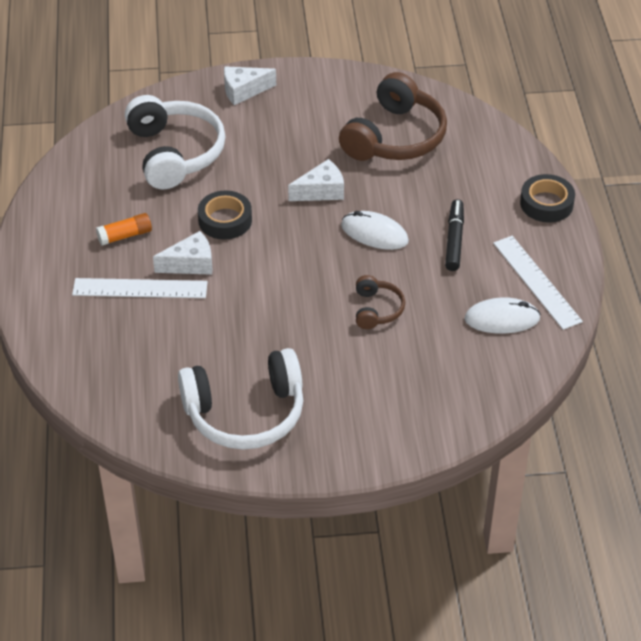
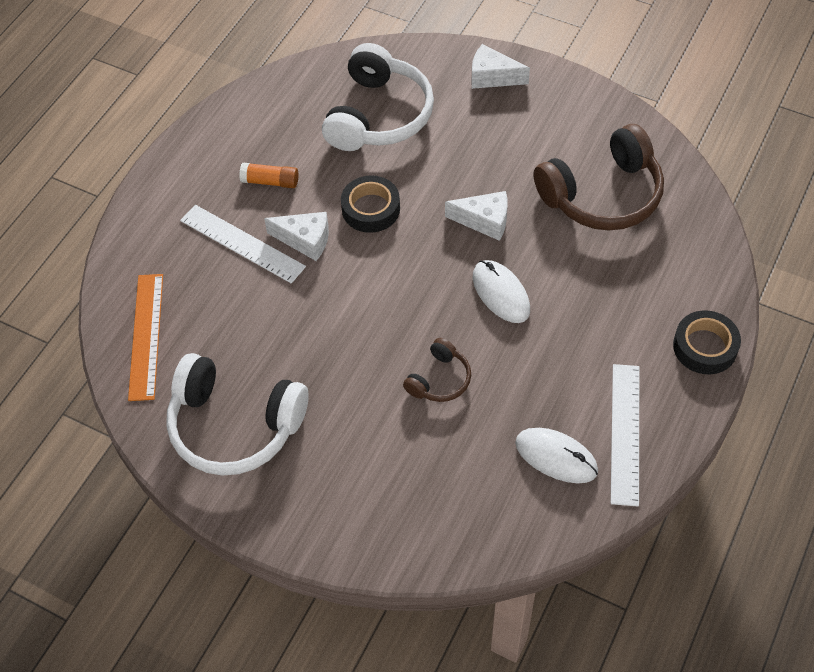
camera: 35 degrees right, 10 degrees up
black marker [445,199,464,271] -> none
none -> orange ruler [128,274,163,401]

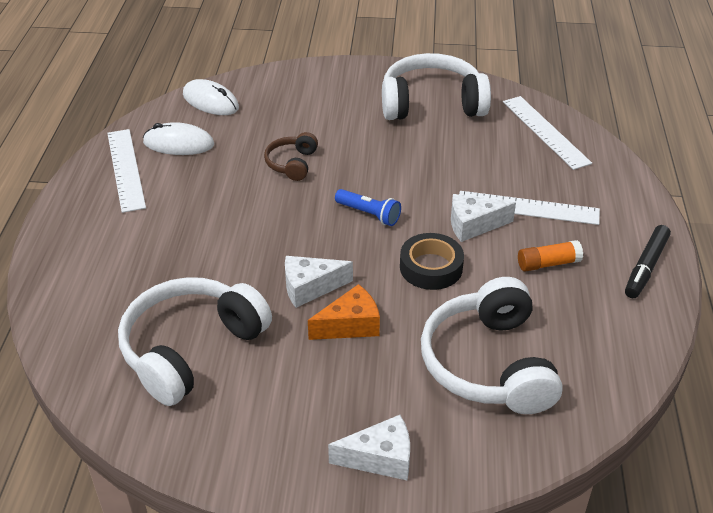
camera: 155 degrees right, 15 degrees down
orange ruler [128,274,163,401] -> white ruler [503,96,592,170]
white mouse [473,260,530,323] -> white mouse moved to [183,79,239,115]
brown headphones [534,124,664,230] -> white headphones [118,277,272,406]
black tape [673,310,741,374] -> none
none -> orange cheese [308,284,380,340]
none -> blue flashlight [335,189,401,226]
none -> black marker [625,225,671,298]

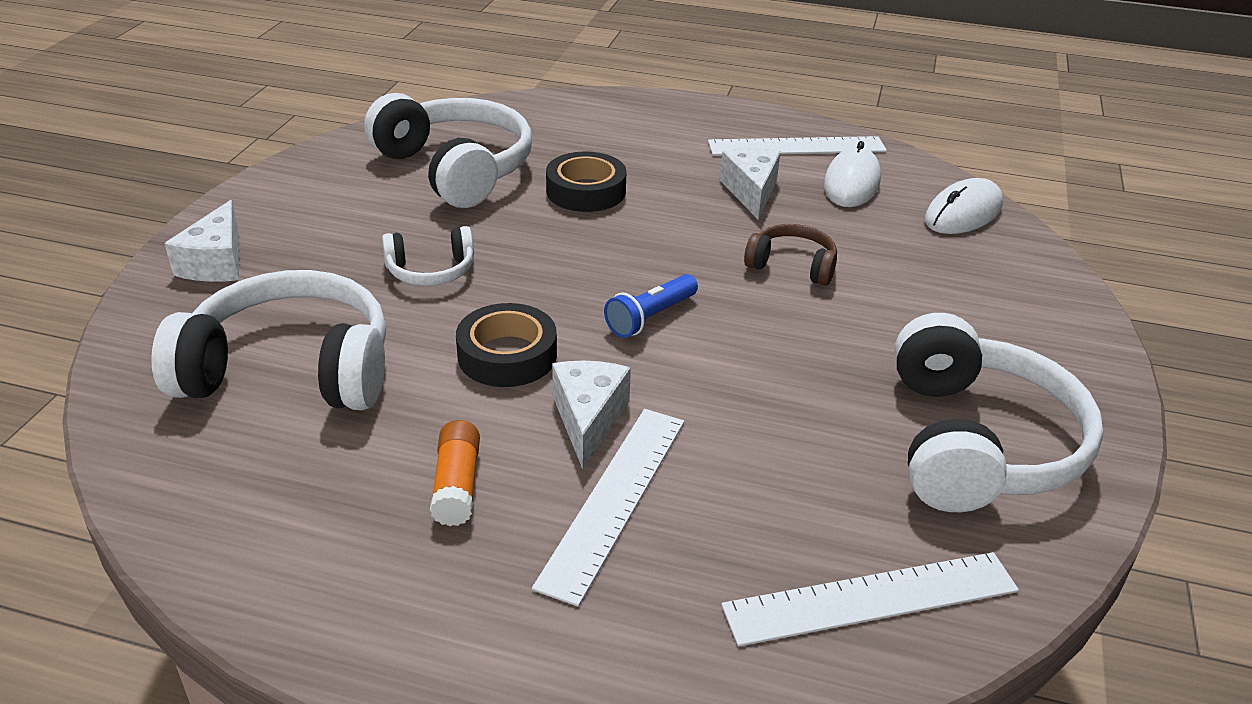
camera: 100 degrees right, 5 degrees down
white cheese [285,256,353,308] -> white cheese moved to [720,148,781,220]
orange cheese [308,284,380,340] -> white headphones [382,226,474,286]
black marker [625,225,671,298] -> none
none -> black tape [546,152,626,212]

